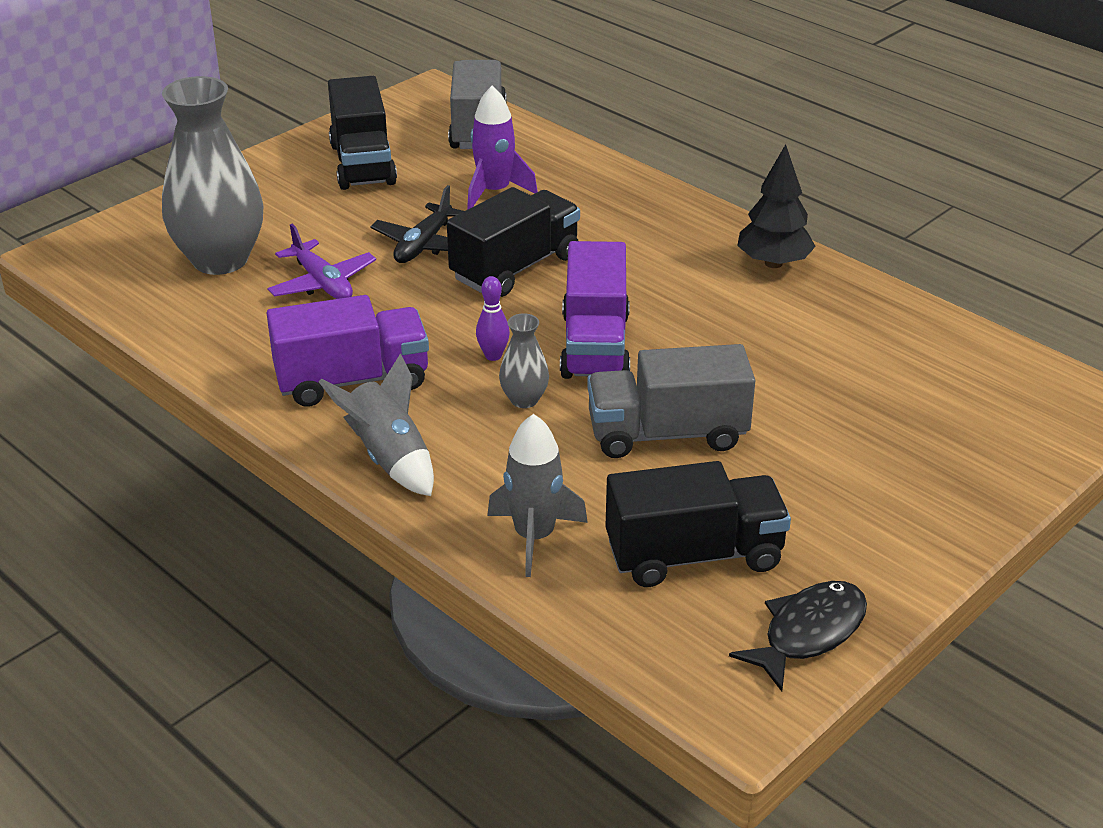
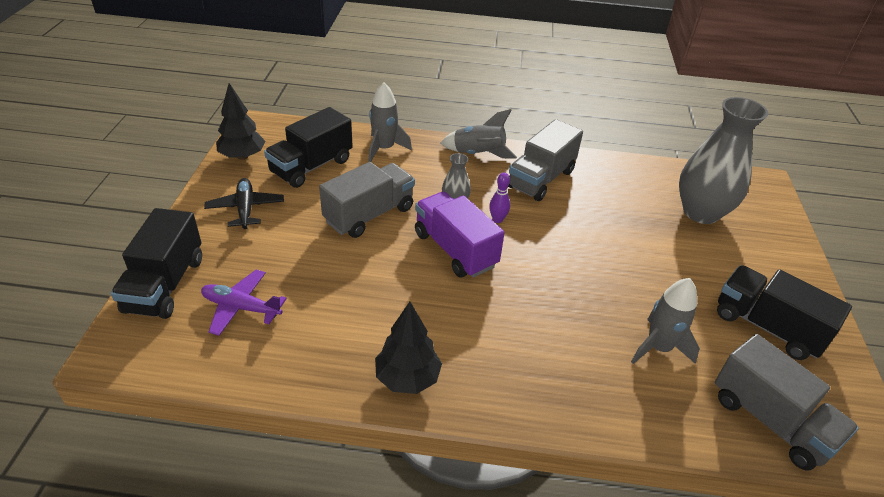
camera: 140 degrees right, 5 degrees up
purple plane [267,224,376,299] -> purple plane moved to [201,270,287,336]
purple truck [267,295,429,407] -> grey truck [508,119,583,201]
black plane [370,185,464,263] -> black plane moved to [204,178,284,229]
black truck [447,187,580,297] -> black truck moved to [111,208,202,319]
purple rocket [467,86,538,210] -> grey rocket [631,278,700,364]
black fish [729,581,867,692] -> black tree [216,83,265,160]

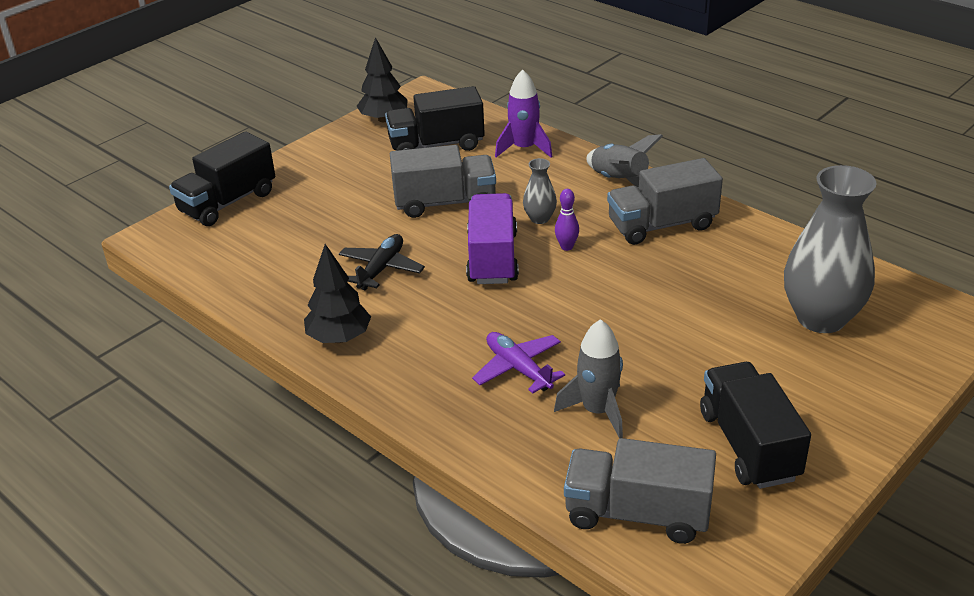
camera: 40 degrees right, 5 degrees down
purple plane [201,270,287,336] -> purple plane moved to [472,332,565,393]
black plane [204,178,284,229] -> black plane moved to [339,234,425,290]
grey rocket [368,82,412,162] -> purple rocket [495,70,553,158]
grey truck [715,334,859,470] -> grey truck turned 105 degrees clockwise [564,438,716,544]

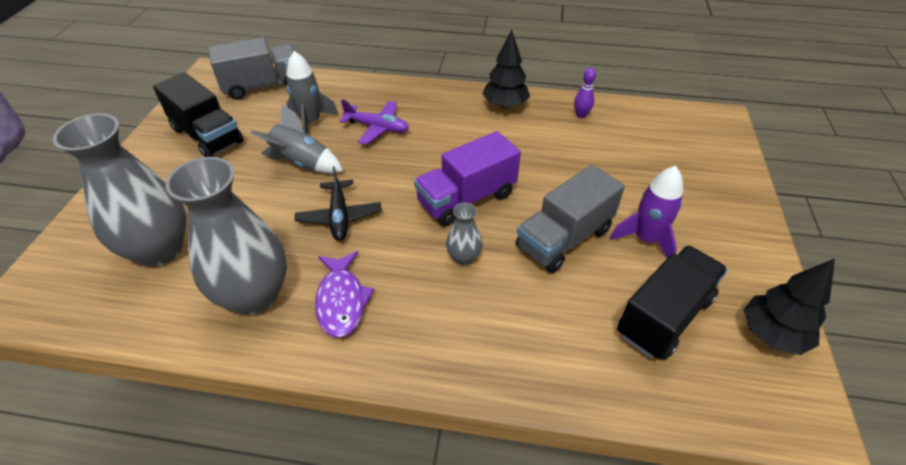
camera: 145 degrees right, 10 degrees up
black truck [169,131,275,226] -> none
black plane [339,234,425,290] -> black plane moved to [295,166,382,241]
purple truck [466,193,519,284] -> purple truck turned 90 degrees clockwise [414,131,521,226]
purple rocket [495,70,553,158] -> purple rocket moved to [610,166,683,258]
purple bowling pin [555,189,579,251] -> purple bowling pin moved to [574,68,596,119]
grey rocket [586,134,663,189] -> grey rocket moved to [251,104,343,173]
grey truck [607,158,723,245] -> purple fish [315,251,374,338]
none -> grey vase [165,157,287,315]

